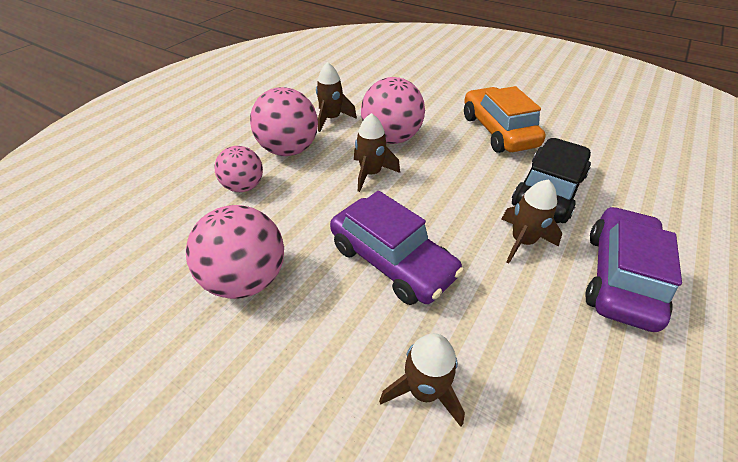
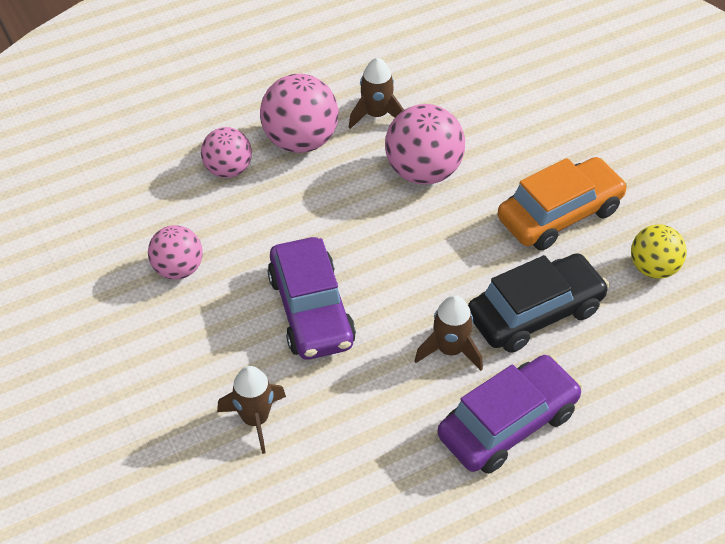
camera: 30 degrees right, 5 degrees up
pink ball [186,205,284,299] -> pink ball [148,225,203,280], size x0.64
brown rocket [354,113,400,192] -> none
orange car [464,86,546,153] -> orange car turned 45 degrees clockwise [498,157,628,250]
none -> yellow ball [631,224,687,279]

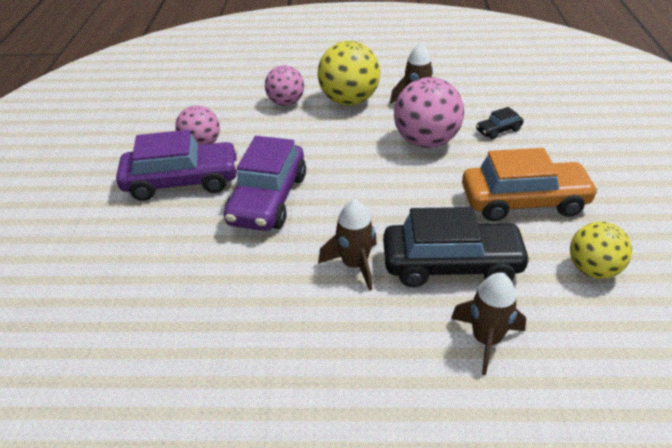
camera: 30 degrees right, 10 degrees down
brown rocket [217,366,286,454] -> brown rocket moved to [451,273,526,375]
pink ball [260,74,339,153] -> yellow ball [318,41,380,105]
purple car [438,355,583,474] -> purple car moved to [116,130,238,201]
none -> black car [476,107,523,139]

